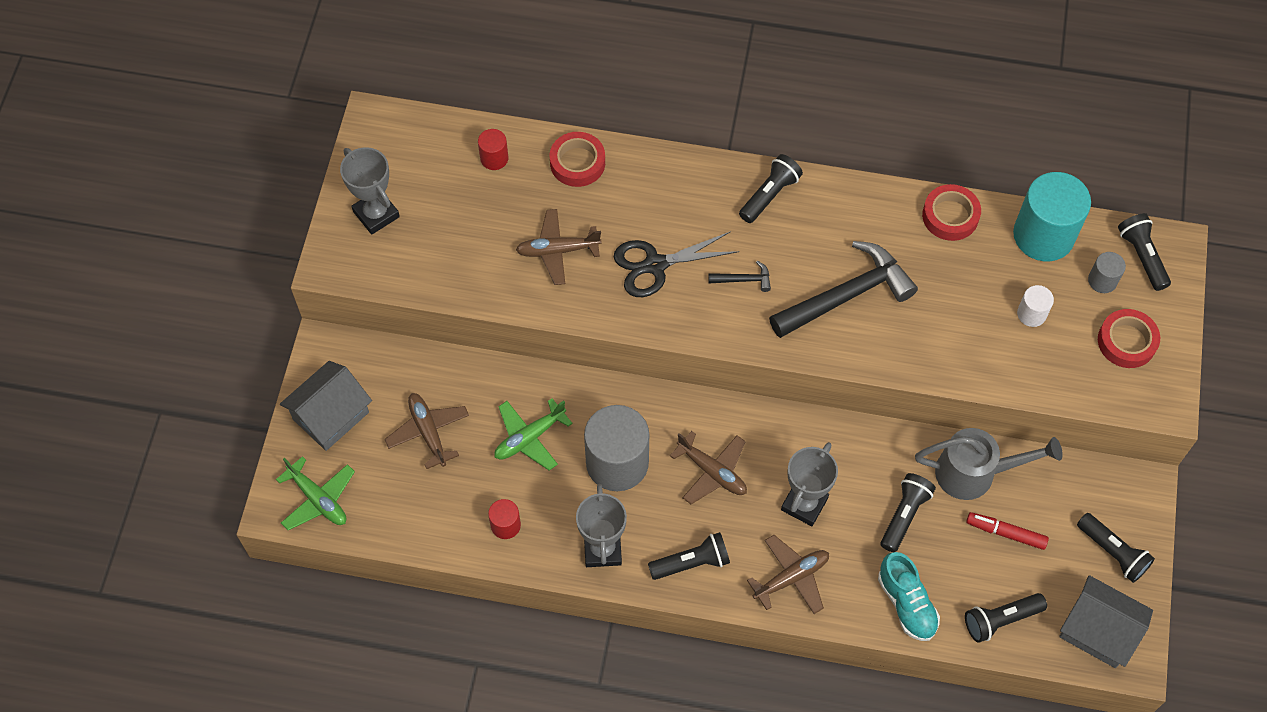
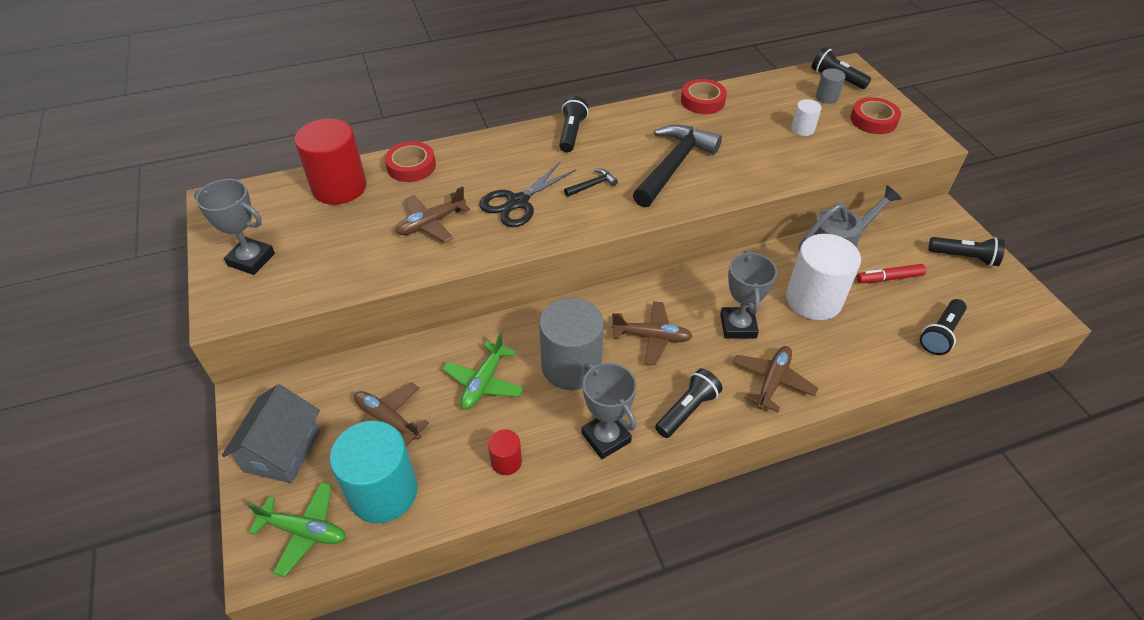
camera: 30 degrees left, 15 degrees down
red cylinder [478,129,508,170] -> red cylinder [295,118,367,205], size x2.13
turquoise shoe [878,552,940,641] -> none
black flashlight [880,473,936,552] -> white cylinder [786,234,861,320]
turquoise cylinder [1013,172,1091,261] -> turquoise cylinder moved to [330,421,418,523]
grey house [1059,575,1153,668] -> none

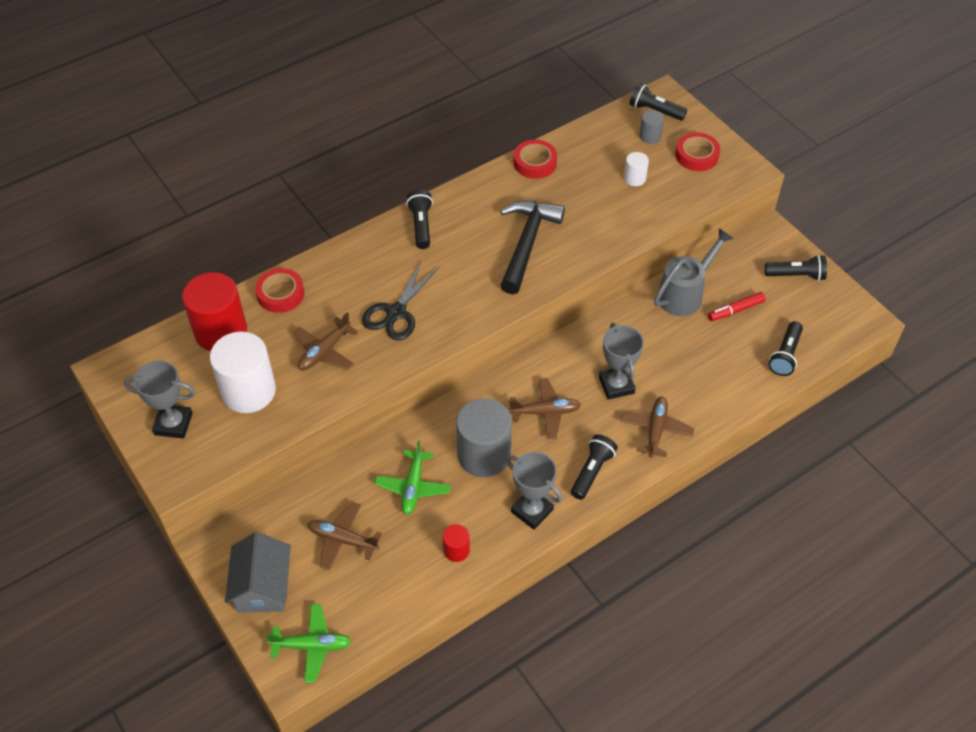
camera: 15 degrees left, 5 degrees up
turquoise cylinder [330,421,418,523] -> none
black hammer [564,169,618,197] -> none
white cylinder [786,234,861,320] -> white cylinder moved to [210,332,276,413]

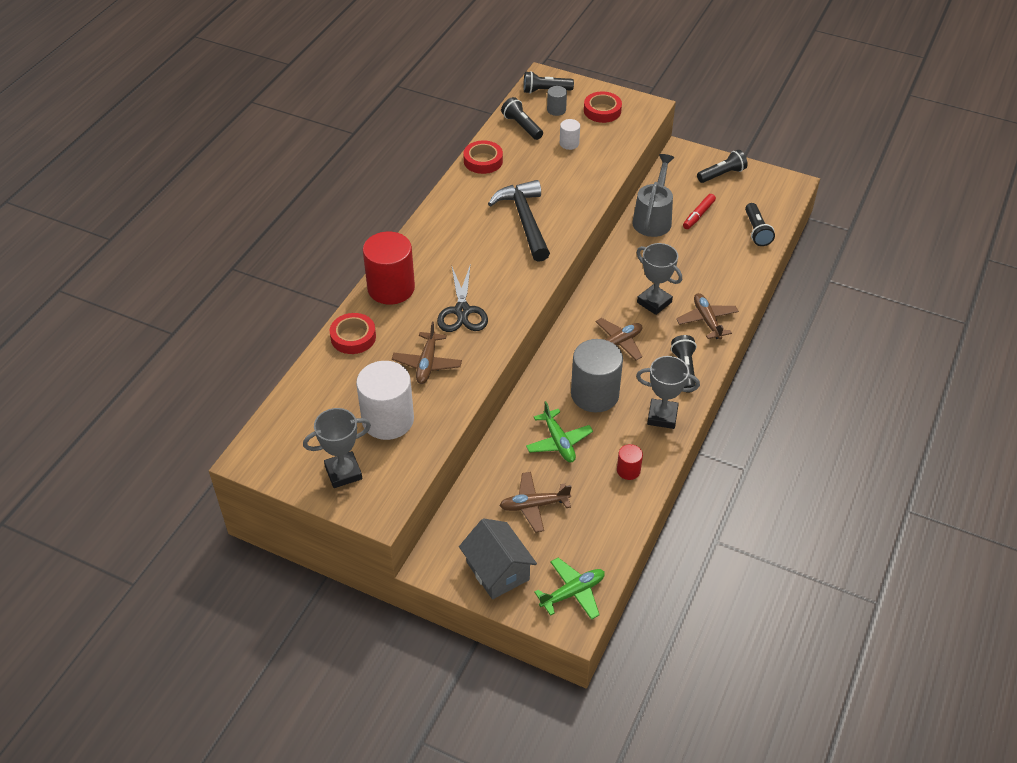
camera: 30 degrees left, 5 degrees down
red cylinder [182,272,247,351] -> red cylinder moved to [363,231,415,305]
black flashlight [406,190,433,249] -> black flashlight moved to [501,97,543,140]

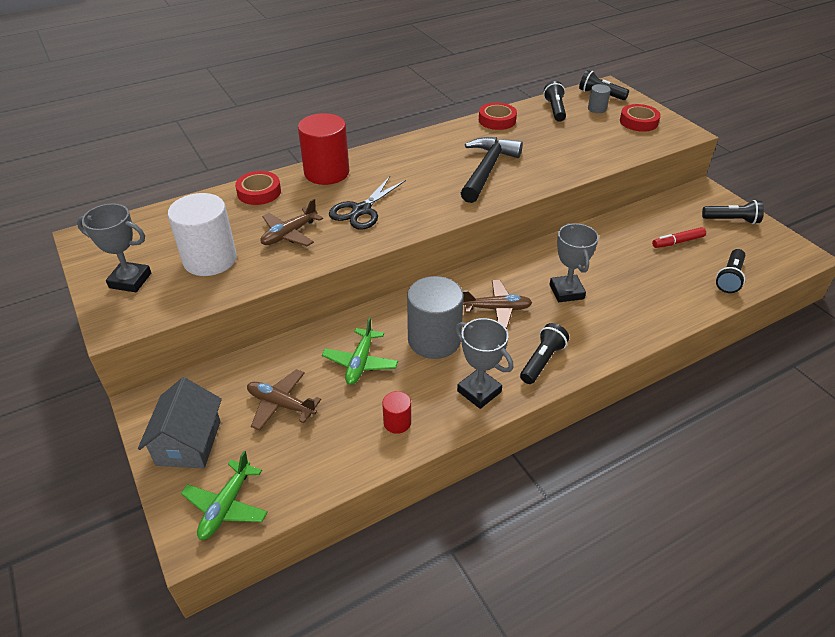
camera: 35 degrees right, 5 degrees down
green plane [534,558,605,620] -> green plane turned 105 degrees clockwise [181,451,268,540]
white cylinder [560,119,580,150] -> none
grey watering can [632,154,675,237] -> none
brown plane [676,293,739,339] -> none

